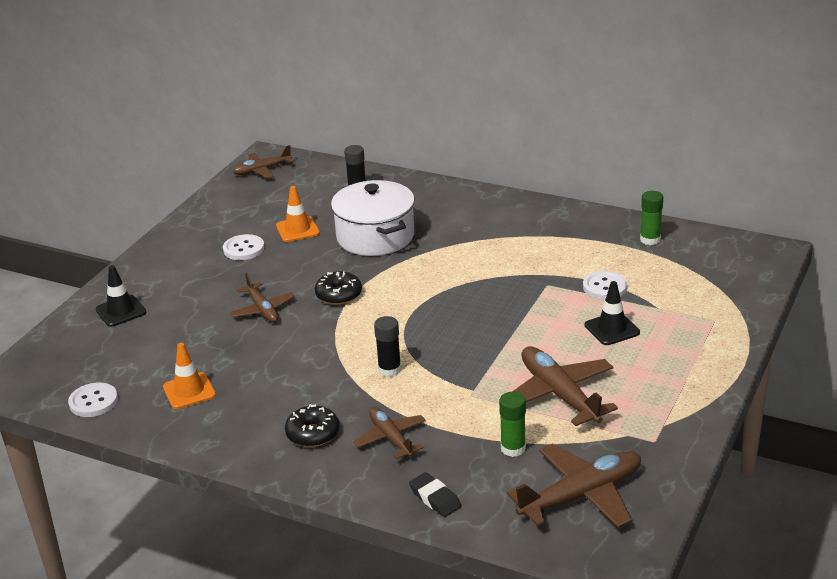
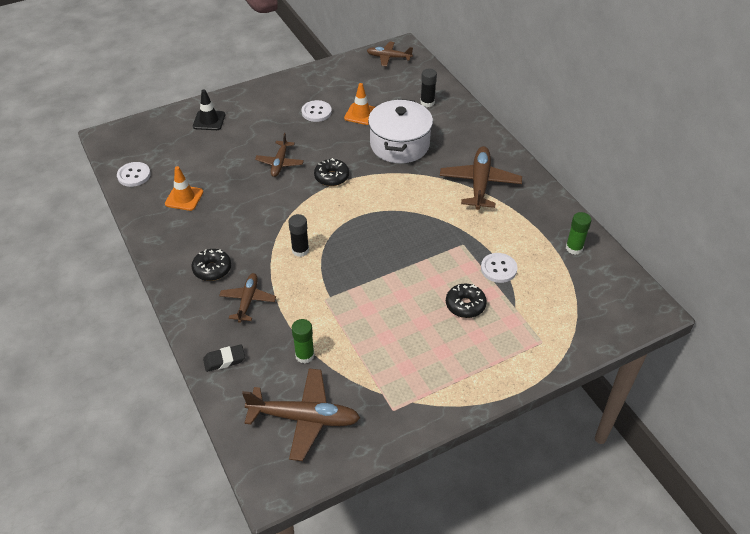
camera: 35 degrees right, 15 degrees up
black eraser [409,472,461,517] -> black eraser turned 75 degrees clockwise [203,344,245,372]
brown plane [512,346,618,426] -> brown plane moved to [440,146,522,210]
black traffic cone [585,281,640,345] -> black donut [446,284,487,318]

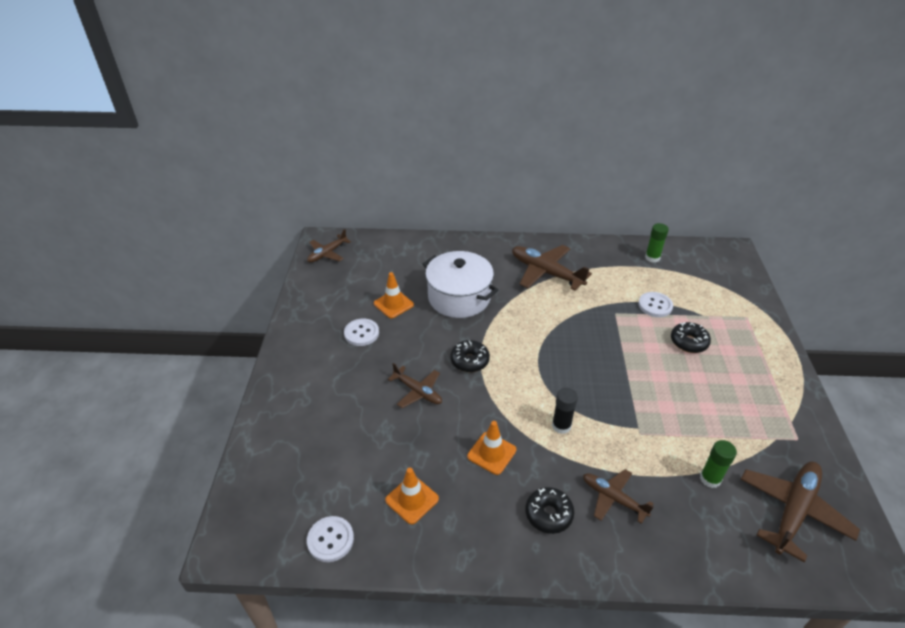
camera: 60 degrees left, 5 degrees down
black traffic cone [193,89,225,130] -> none
black eraser [203,344,245,372] -> none
black glue stick [420,69,437,107] -> none
none -> orange traffic cone [467,421,516,475]

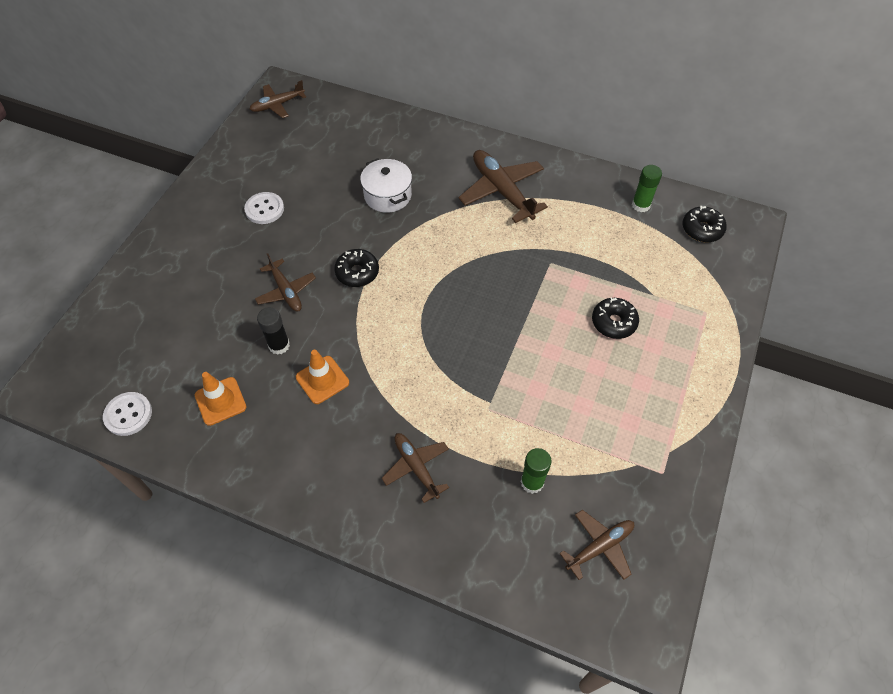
camera: 20 degrees right, 15 degrees up
orange traffic cone [374,272,414,318] -> none
white pot [423,251,498,318] -> white pot [360,158,412,213], size x0.66
black donut [525,487,574,534] -> black donut moved to [683,206,727,242]
black glue stick [552,388,578,434] -> black glue stick moved to [257,307,290,355]
white button [638,292,673,317] -> none
brown plane [741,462,860,562] -> brown plane [560,510,634,580], size x0.61

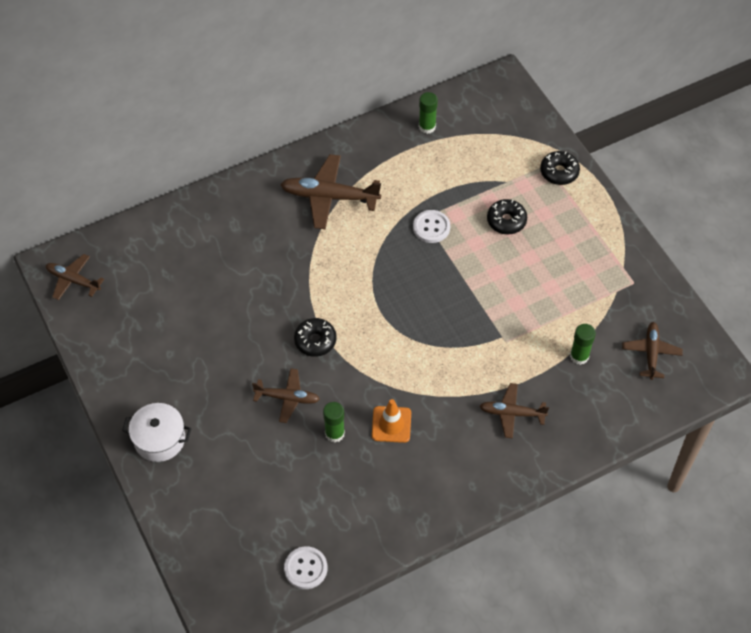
camera: 50 degrees left, 0 degrees up
orange traffic cone [195,372,246,426] -> none
white button [244,192,284,224] -> white button moved to [413,210,450,243]
brown plane [250,80,306,118] -> brown plane turned 105 degrees clockwise [46,254,104,300]
black glue stick [257,307,290,355] -> green glue stick [323,402,345,442]
white pot [360,158,412,213] -> white pot moved to [122,403,192,462]
black donut [683,206,727,242] -> black donut moved to [540,151,580,185]

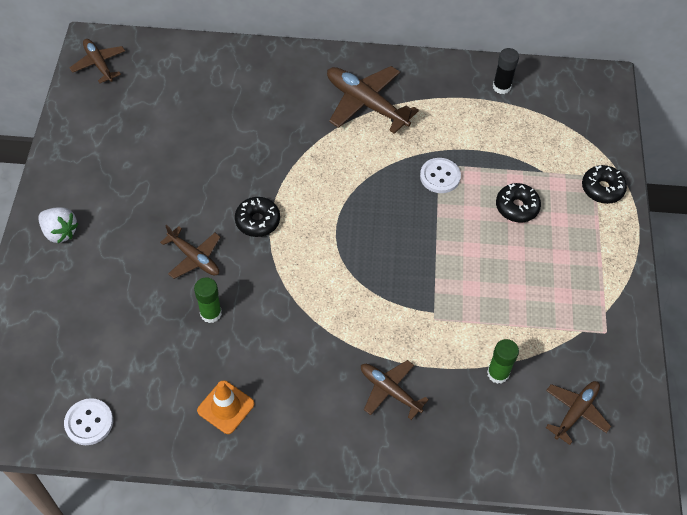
camera: 30 degrees right, 0 degrees up
white pot [122,403,192,462] -> white strawberry [38,207,78,243]
orange traffic cone [372,399,411,443] -> orange traffic cone moved to [197,380,254,434]
green glue stick [419,92,438,134] -> black glue stick [493,48,519,94]

